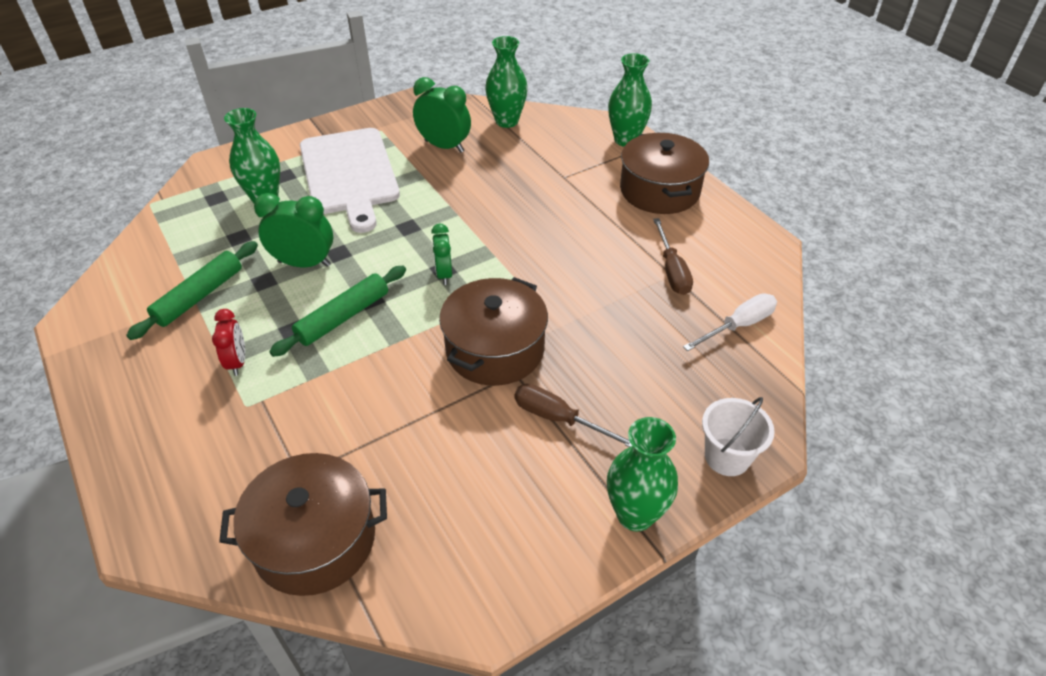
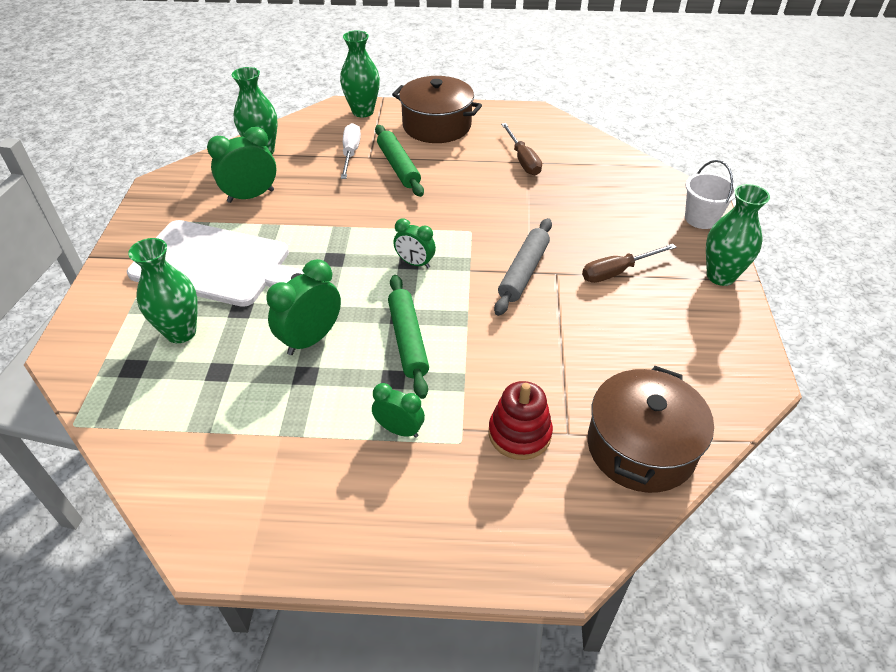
camera: 55 degrees left, 0 degrees up
green rolling pin [126,241,258,340] -> green rolling pin moved to [375,125,424,197]
red clock [212,309,245,376] -> green clock [372,383,425,438]
brown pot [439,277,548,386] -> grey rolling pin [494,218,552,316]
brown screwdriver [653,218,693,295] -> brown screwdriver turned 45 degrees clockwise [501,123,542,175]
white screwdriver [683,293,777,351] -> white screwdriver moved to [341,123,361,179]
none -> red stacking toy [489,381,553,460]

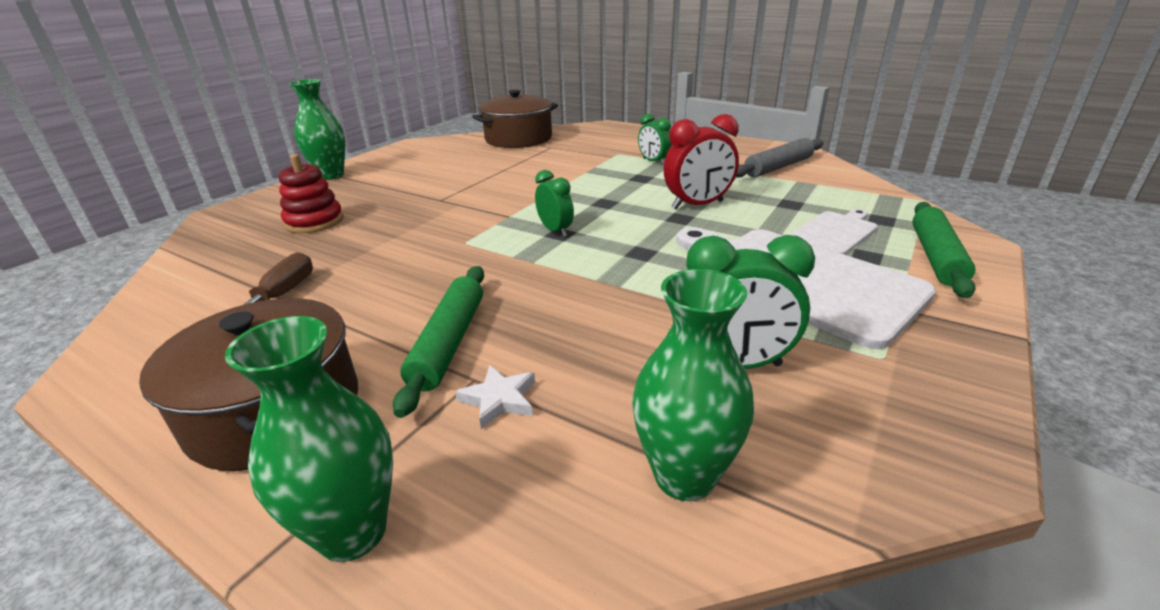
camera: 150 degrees left, 15 degrees down
green vase [128,238,198,343] -> white cutting board [790,209,878,255]
green clock [266,259,341,355] -> red clock [664,114,739,209]
white screwdriver [341,123,361,179] -> white star [455,365,535,429]
green rolling pin [388,275,429,399] -> green rolling pin moved to [912,202,976,298]
red stacking toy [489,381,553,460] -> red stacking toy moved to [278,154,344,233]
grey rolling pin [494,218,552,316] -> grey rolling pin moved to [736,138,823,177]
brown screwdriver [582,244,677,283] -> none
white bucket [685,160,737,229] -> none

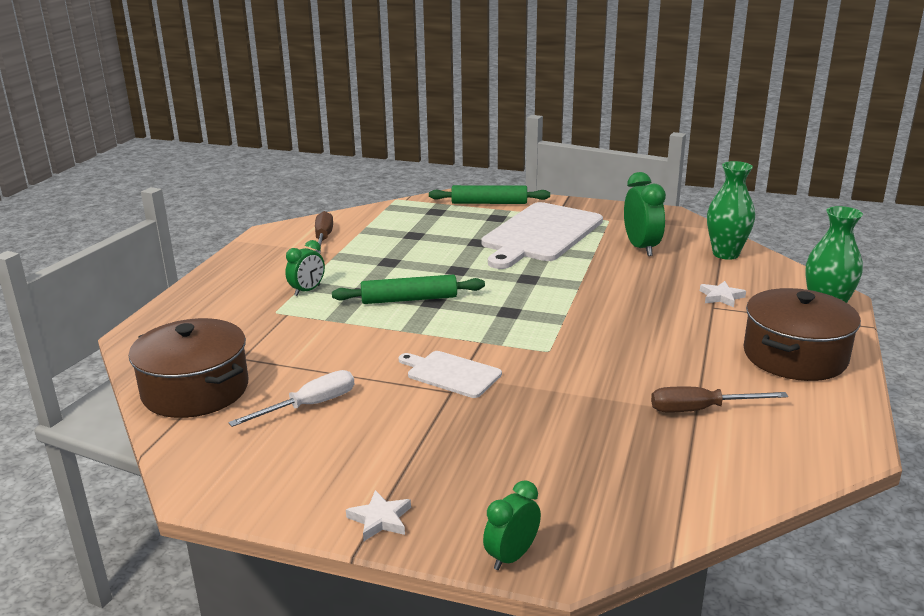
camera: 105 degrees left, 5 degrees down
red stacking toy [278,154,344,233] -> none
green vase [289,79,345,180] -> white star [346,490,411,541]
green rolling pin [393,266,484,418] -> green rolling pin moved to [332,275,485,304]
green clock [535,170,574,237] -> green clock moved to [483,480,541,570]
red clock [664,114,739,209] -> none
grey rolling pin [736,138,823,177] -> brown screwdriver [315,211,333,254]
white cutting board [790,209,878,255] -> white cutting board moved to [399,351,502,398]
none -> white screwdriver [228,370,354,427]

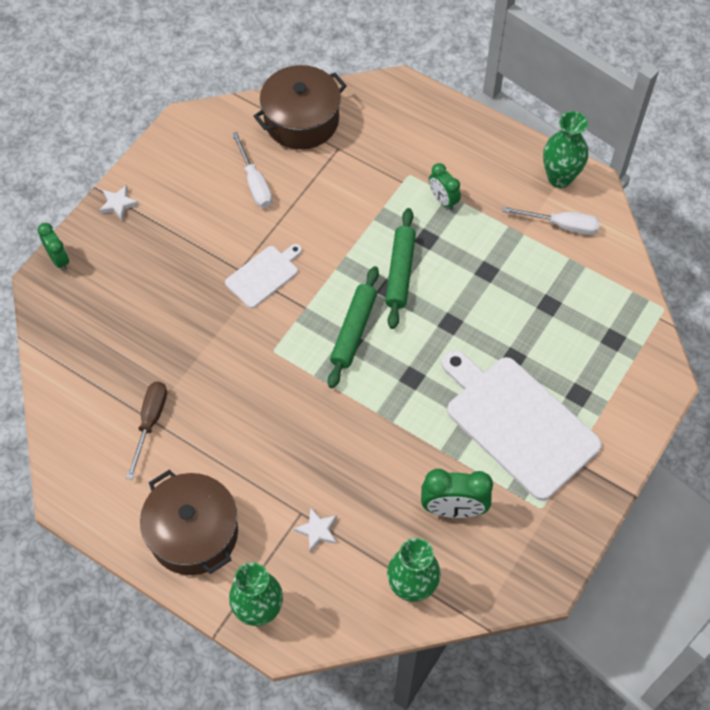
camera: 105 degrees right, 35 degrees up
brown screwdriver [315,211,333,254] -> white screwdriver [502,207,600,235]
green rolling pin [429,185,550,204] -> green rolling pin moved to [328,266,379,388]
none -> green vase [543,111,588,188]

